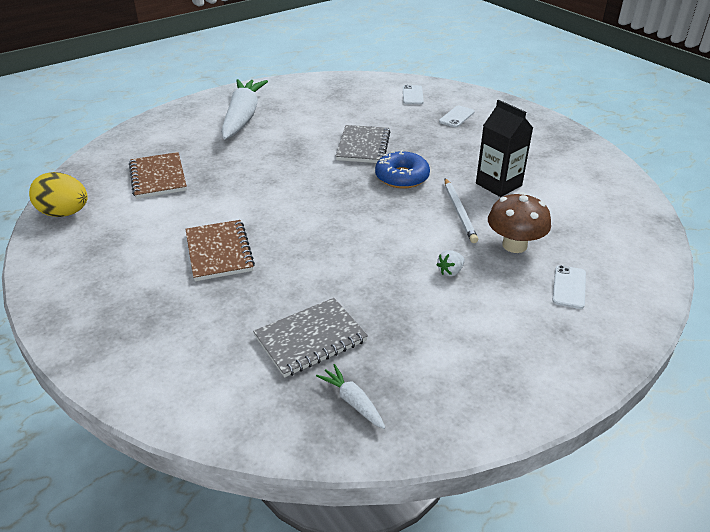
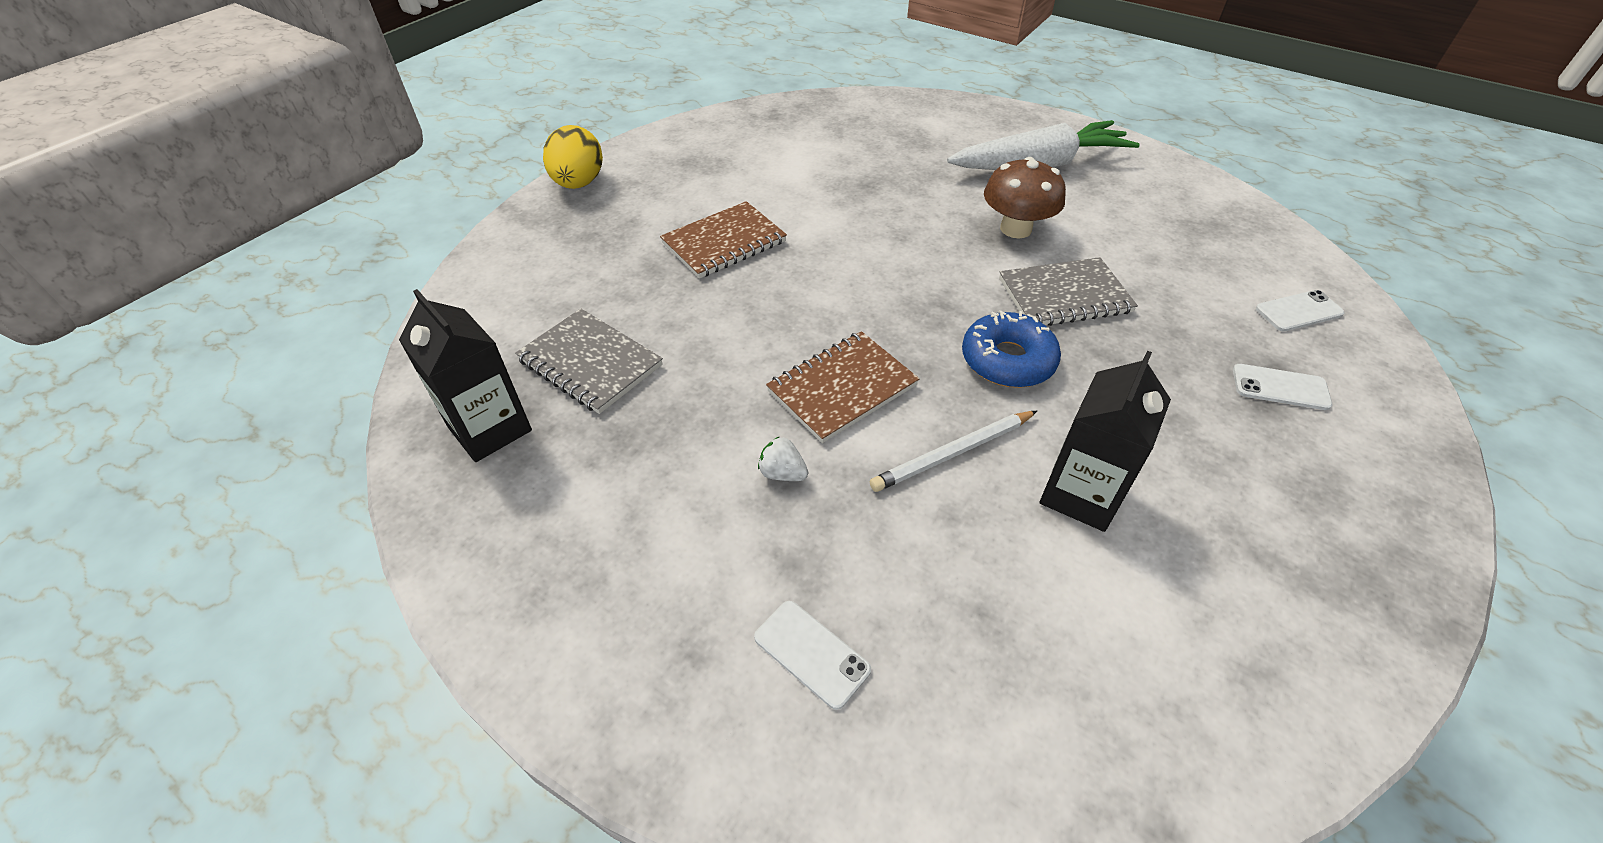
camera: 70 degrees right, 10 degrees up
yellow egg [29,172,88,217] -> yellow egg moved to [543,125,603,189]
brown notebook [129,152,187,199] -> brown notebook moved to [766,331,919,443]
white carrot [316,364,385,429] -> black carton [399,289,532,462]
brown mushroom [488,192,551,253] -> brown mushroom moved to [984,157,1066,239]
white phone [552,265,586,309] -> white phone turned 45 degrees clockwise [754,601,871,710]

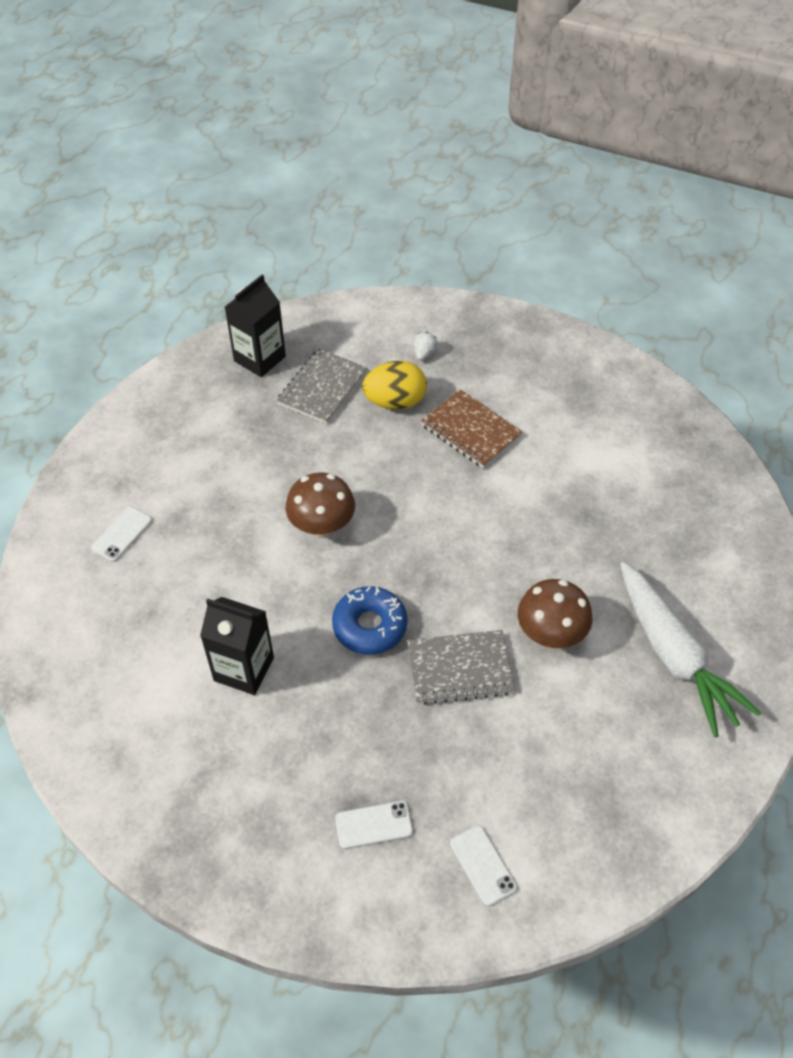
camera: 80 degrees right, 5 degrees up
yellow egg [543,125,603,189] -> yellow egg moved to [362,361,427,410]
white strawberry [758,436,808,481] -> white strawberry moved to [414,332,438,361]
brown notebook [766,331,919,443] -> brown mushroom [286,473,355,537]
white pencil [870,411,1037,492] -> none
grey notebook [999,257,1138,326] -> grey notebook turned 75 degrees counterclockwise [407,630,515,705]
white phone [1233,364,1332,410] -> white phone turned 75 degrees clockwise [335,801,413,849]

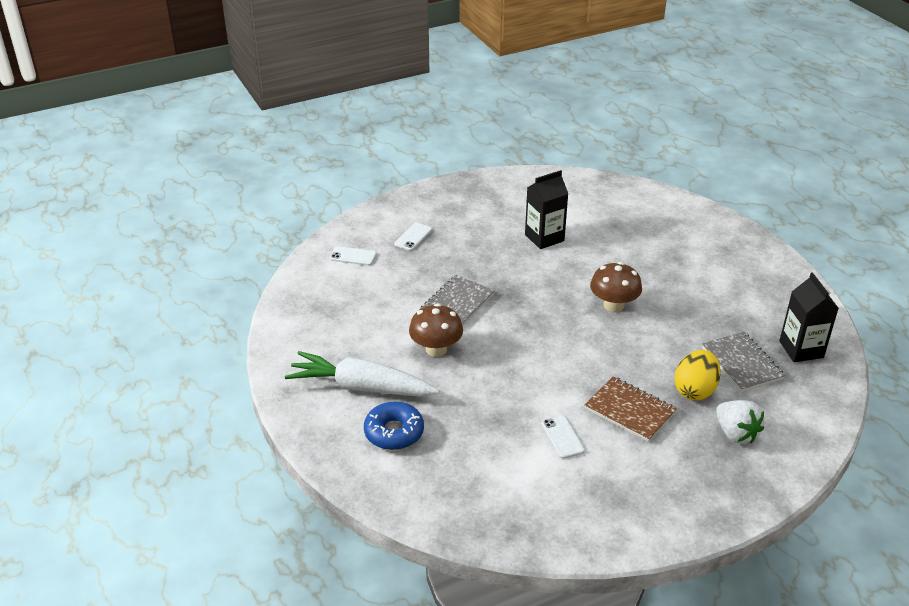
camera: 130 degrees right, 15 degrees down
white phone [91,507,152,562] -> white phone moved to [541,416,585,459]
blue donut [332,586,407,655] -> blue donut moved to [364,402,424,450]
white strawberry [414,332,438,361] -> white strawberry [716,400,764,444], size x1.83
brown notebook [421,389,523,468] -> brown notebook turned 45 degrees clockwise [585,377,677,442]

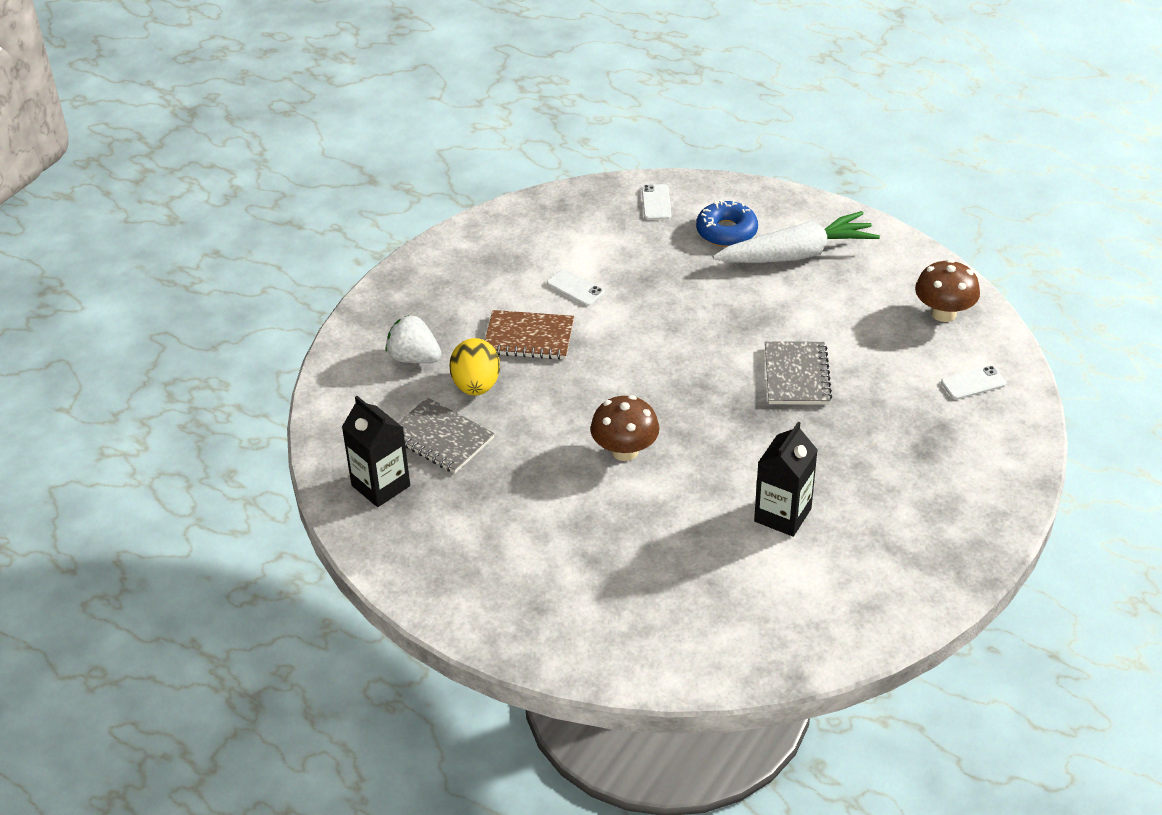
camera: 150 degrees right, 5 degrees up
white phone [394,223,432,251] -> white phone moved to [642,184,671,220]
brown mushroom [409,303,463,357] -> brown mushroom moved to [915,259,980,322]

